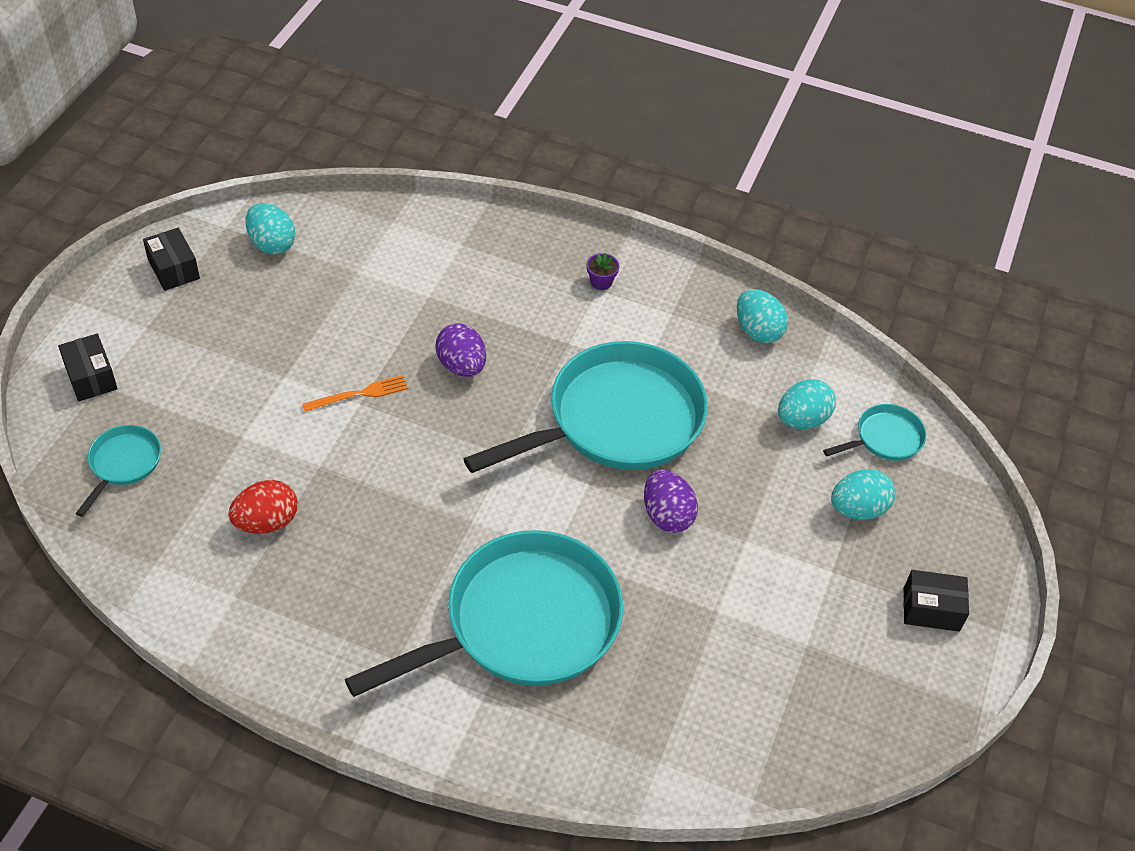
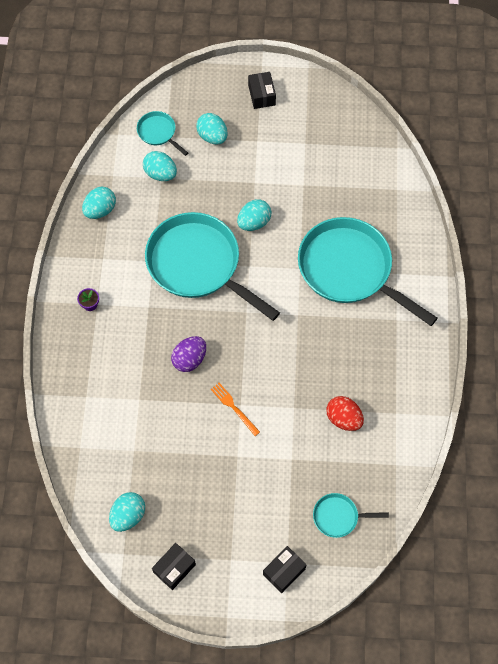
camera: 105 degrees left, 15 degrees up
purple egg [644,470,698,533] -> turquoise egg [237,199,271,231]

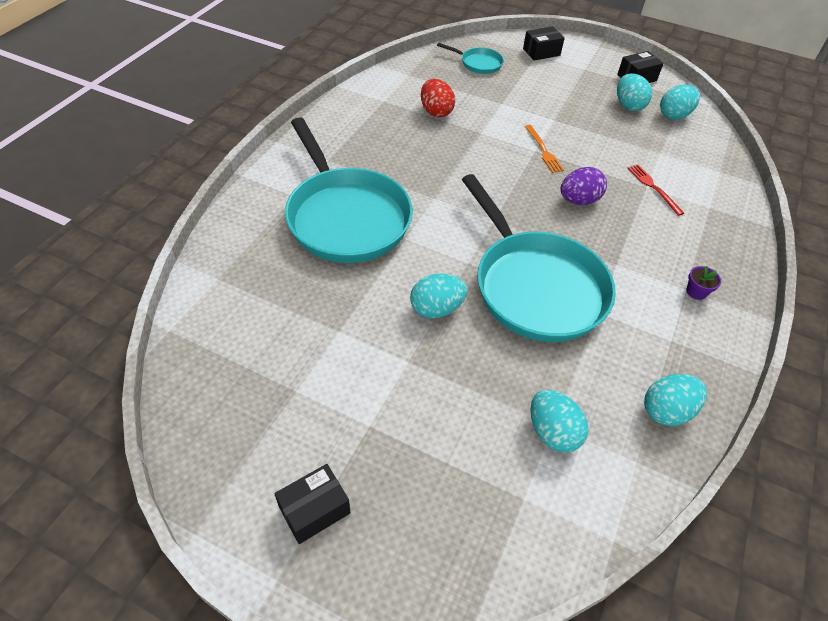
camera: 160 degrees left, 15 degrees down
turquoise pan [137,111,188,156] -> none
turquoise egg [196,113,228,144] -> turquoise egg moved to [617,73,652,111]
black box [248,72,276,109] -> black box turned 45 degrees clockwise [274,464,350,544]
none -> red fork [628,165,684,216]

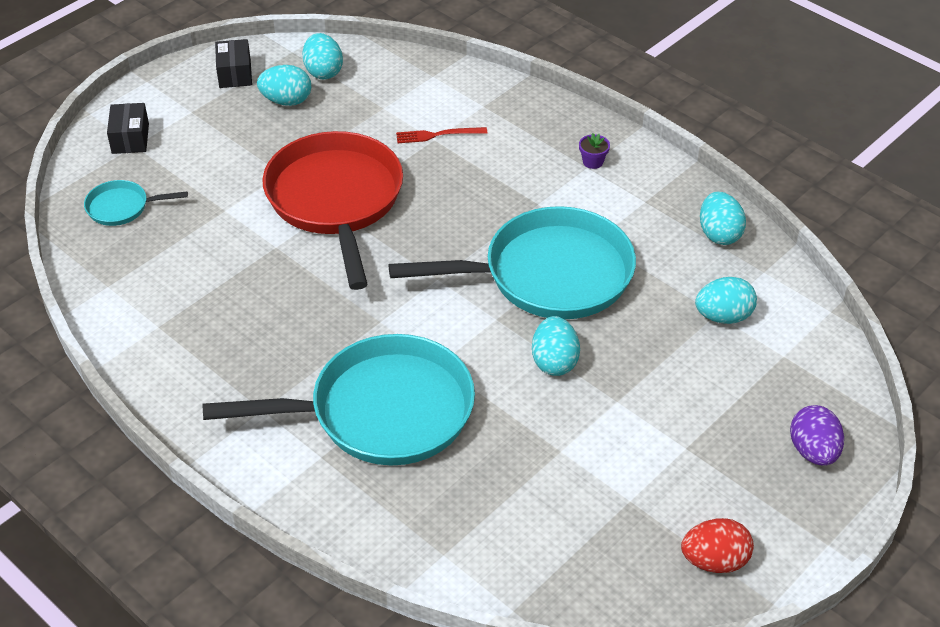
camera: 70 degrees left, 5 degrees down
black box [274,464,350,544] -> none
red egg [421,79,455,118] -> red egg moved to [681,518,754,573]
turquoise pan [437,43,504,74] -> turquoise pan turned 135 degrees counterclockwise [84,180,188,226]
orange fork [525,125,564,173] -> red pan [263,131,403,290]
purple egg [561,167,607,205] -> purple egg moved to [790,405,844,466]

